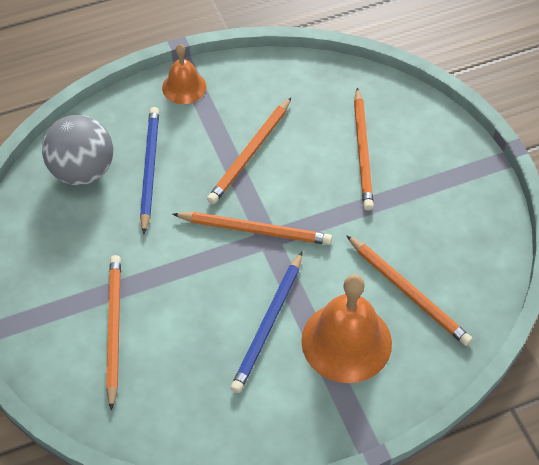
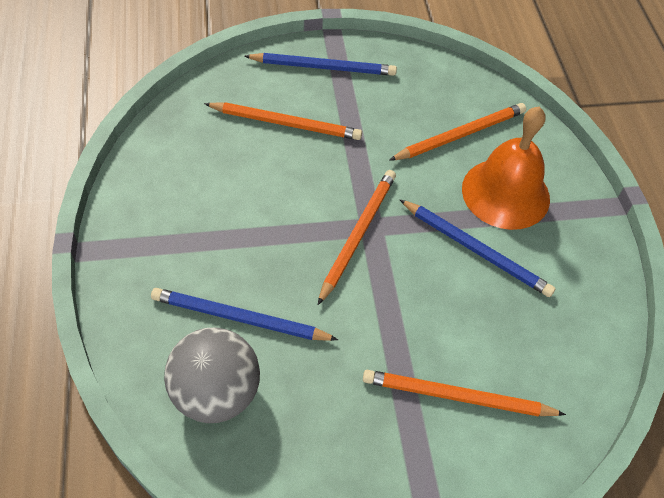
camera: 80 degrees left, 0 degrees up
orange bell [162,44,206,104] -> none
orange pencil [207,97,291,204] -> none
none -> blue pencil [244,53,397,76]

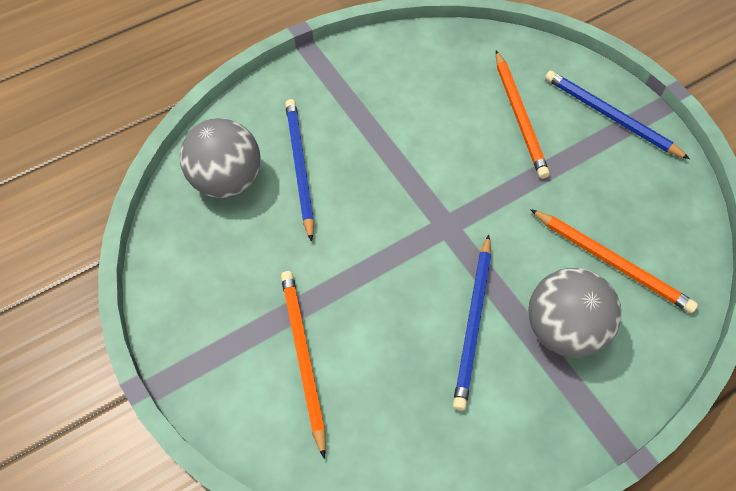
camera: 70 degrees right, 5 degrees up
blue pencil [244,53,397,76] -> blue pencil turned 150 degrees clockwise [545,71,690,159]
orange pencil [318,170,396,305] -> none
orange bell [462,107,550,230] -> grey ball [528,268,622,357]

